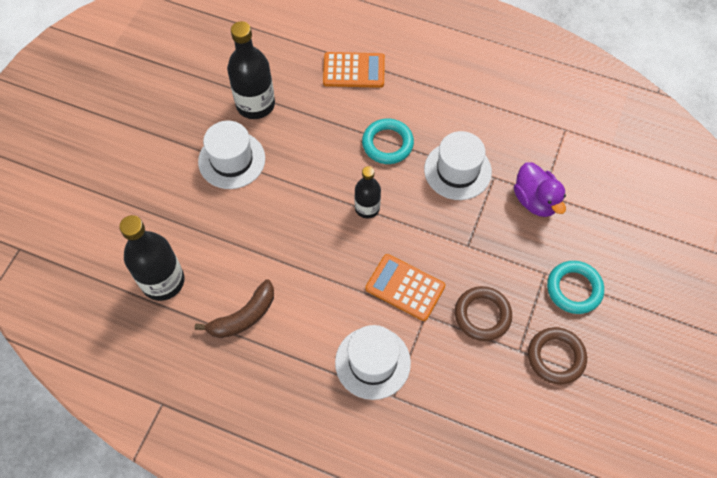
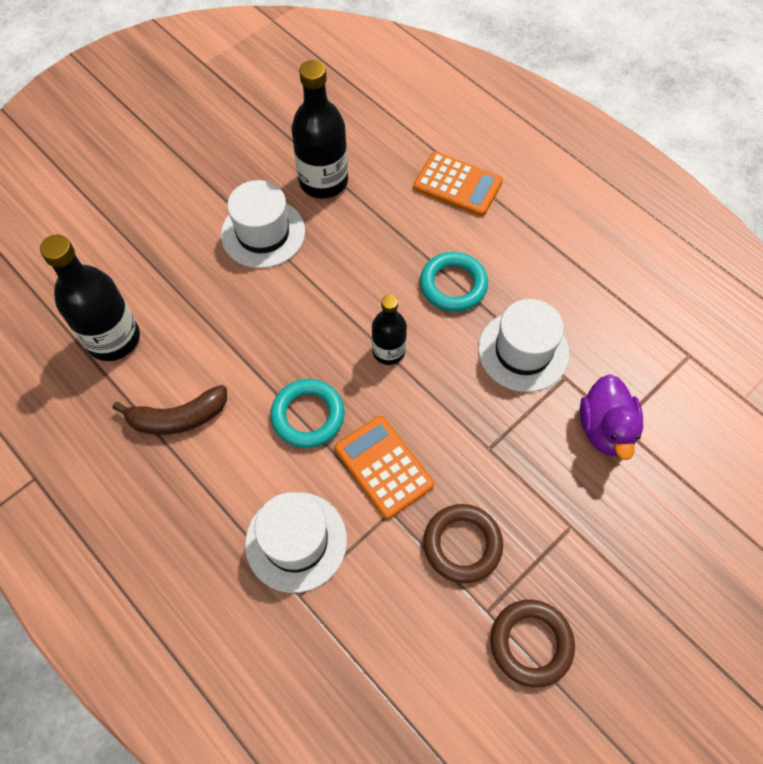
camera: 25 degrees right, 0 degrees up
turquoise ring [547,261,604,314] -> turquoise ring moved to [270,379,344,448]

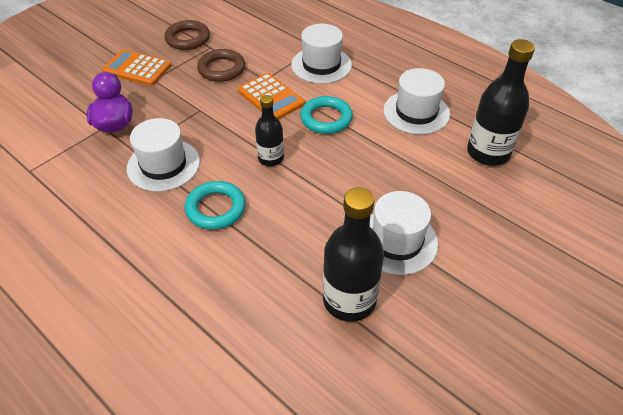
camera: 175 degrees right, 15 degrees down
brown banana [113,385,227,435] -> white hat [383,68,450,135]
orange calculator [413,152,503,216] -> orange calculator moved to [102,49,172,86]

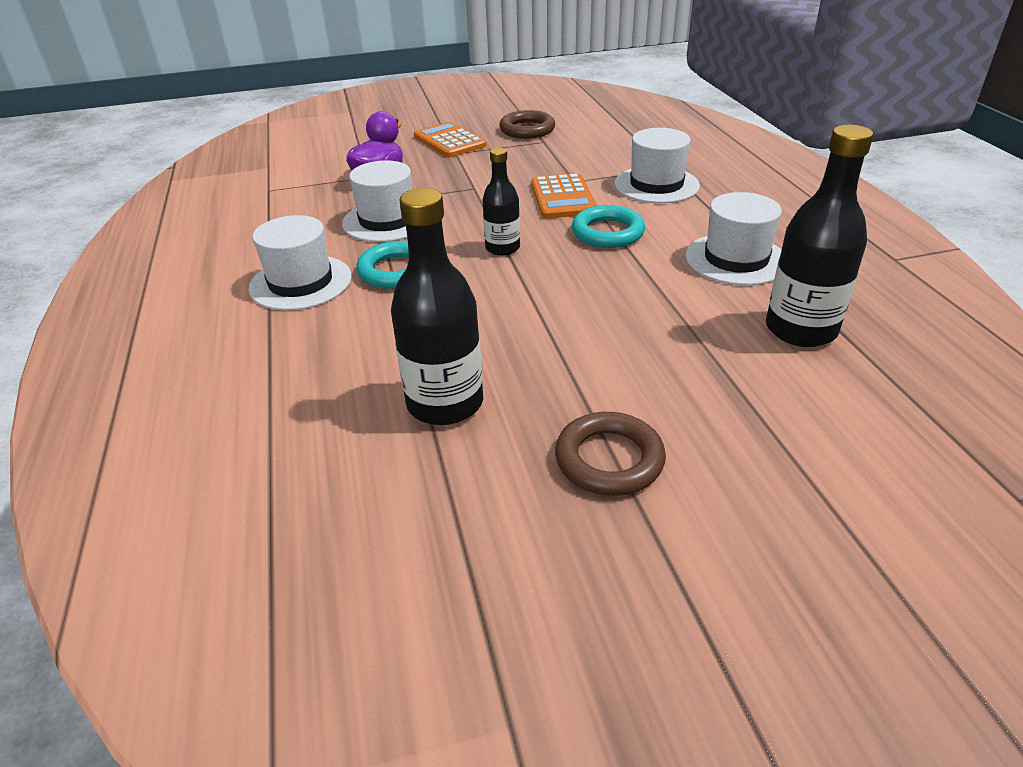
camera: 35 degrees right, 10 degrees down
brown ring [197,49,245,82] -> brown ring moved to [555,412,666,496]
white hat [370,191,438,275] -> white hat moved to [248,215,352,311]

